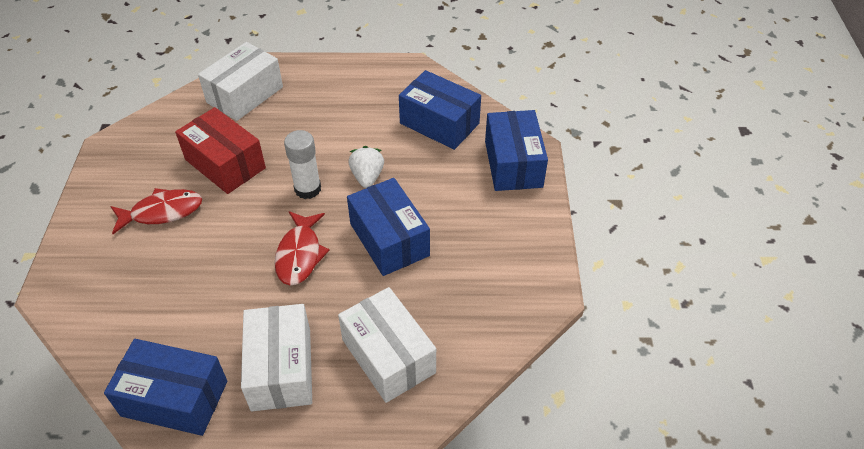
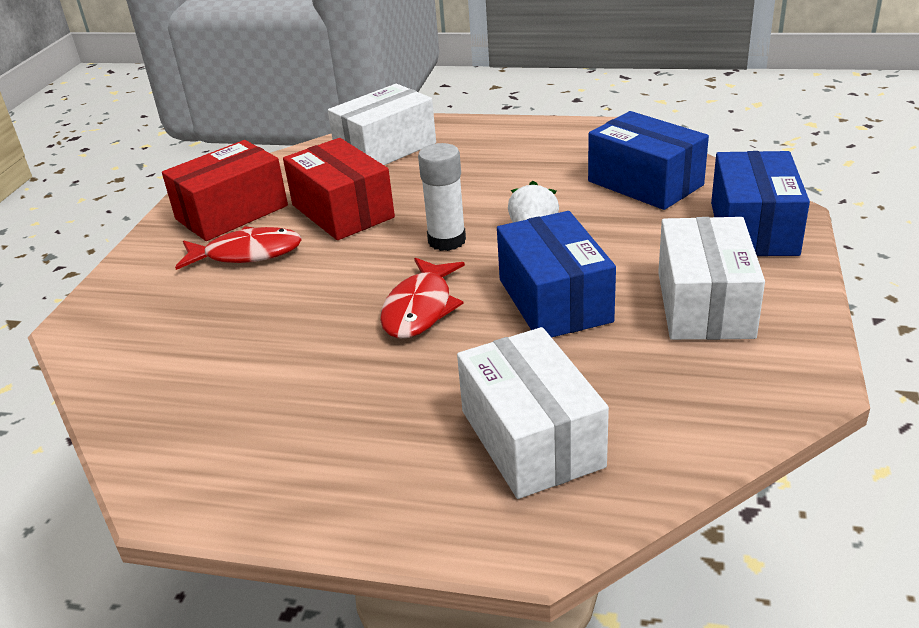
camera: 15 degrees right, 15 degrees down
blue box [104,339,227,436] -> none
white box [241,304,312,411] -> white box moved to [658,217,765,340]
none -> red box [162,140,288,241]

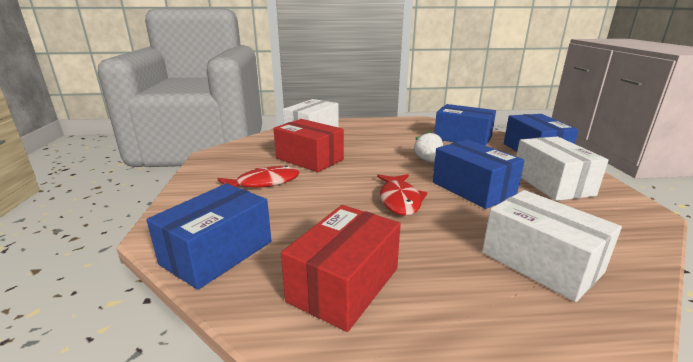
camera: 20 degrees left, 10 degrees down
red box [162,140,288,241] -> red box moved to [281,205,401,332]
white glue stick [418,143,466,251] -> none
none -> blue box [146,184,272,290]

